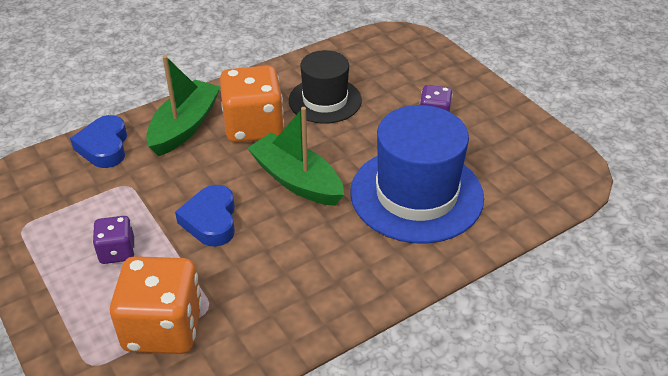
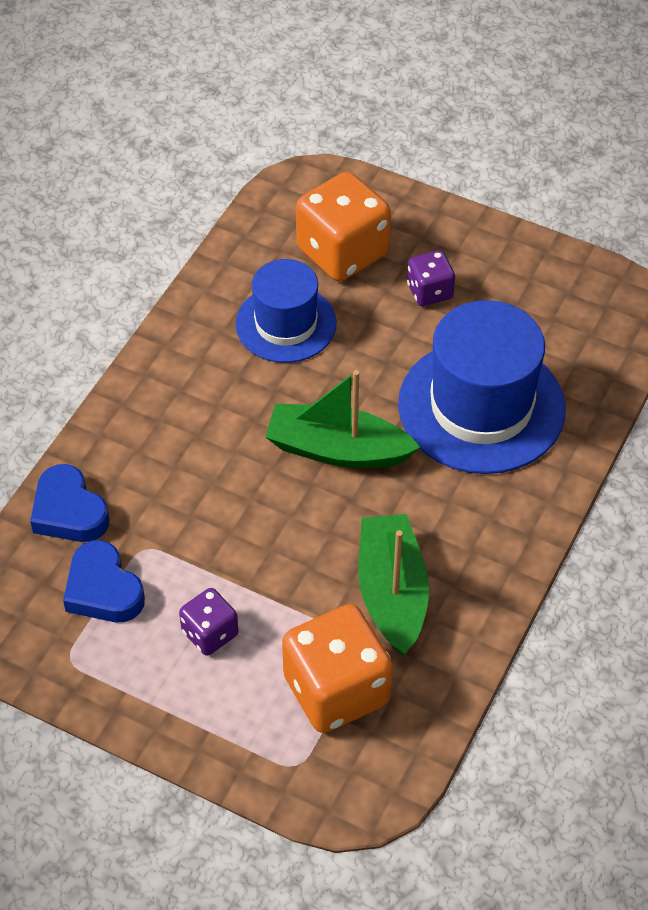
camera: 30 degrees left, 10 degrees up
green boat [146,55,220,156] -> green boat moved to [358,514,429,656]
blue heart [175,185,235,247] -> blue heart moved to [63,540,145,622]
orange dice [220,66,284,143] -> orange dice moved to [296,172,391,281]
black hat [289,50,362,124] -> blue hat [235,259,337,363]

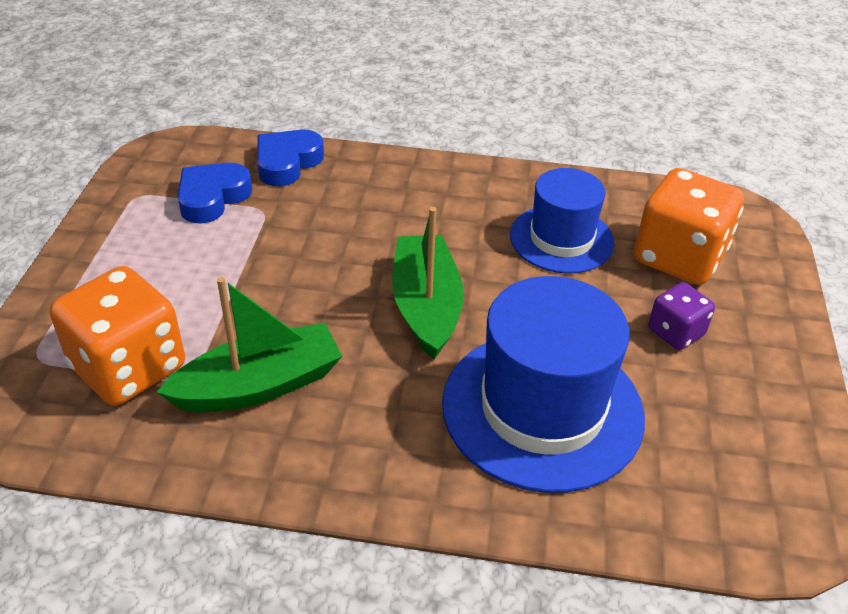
camera: 70 degrees right, 10 degrees down
purple dice [179,588,238,656] -> none

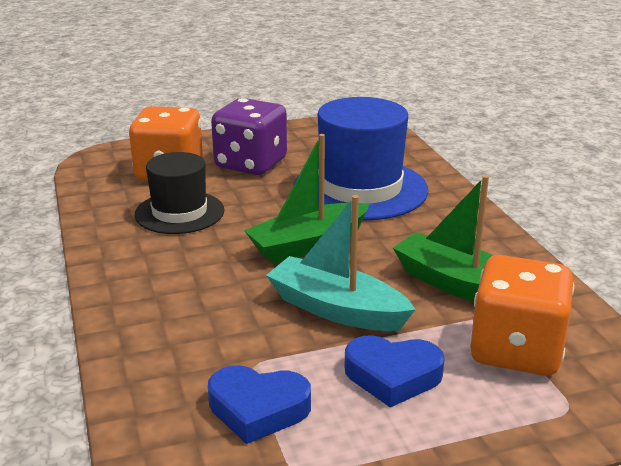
camera: 115 degrees left, 15 degrees down
blue heart [257,130,324,186] -> blue heart moved to [344,335,445,407]
blue hat [510,168,614,274] -> black hat [135,152,225,234]
purple dice [648,282,715,350] -> purple dice [211,98,287,175], size x1.89
none -> turquoise boat [266,195,416,331]

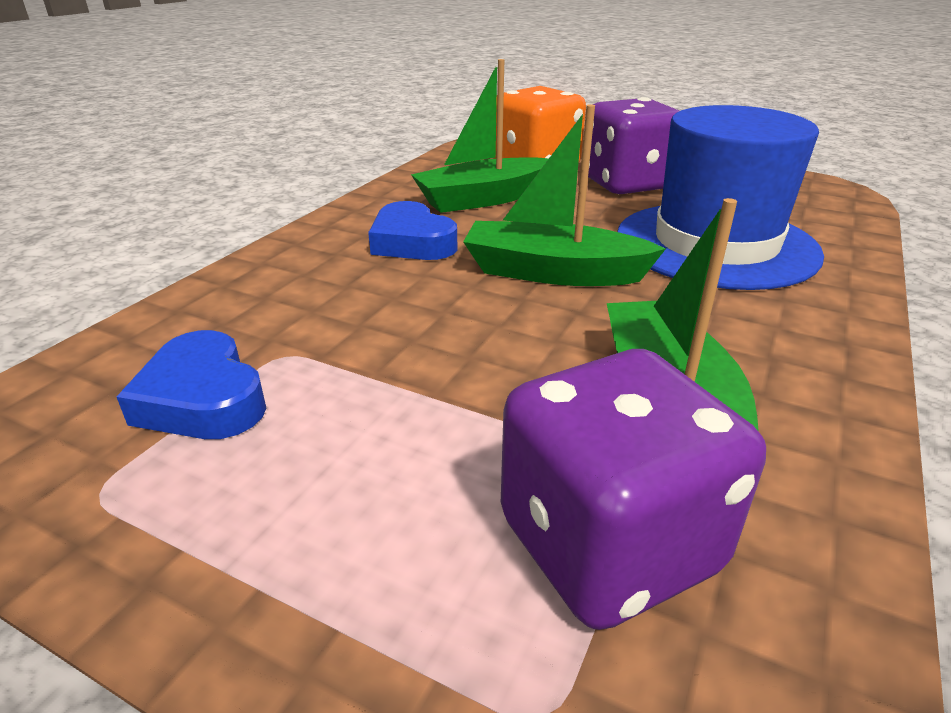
camera: 45 degrees right, 5 degrees up
black hat [135,152,225,234] -> green boat [411,59,548,213]
turquoise boat [266,195,416,331] -> none
blue heart [344,335,445,407] -> blue heart moved to [368,201,458,260]
orange dice [470,255,574,376] -> purple dice [501,349,766,630]

